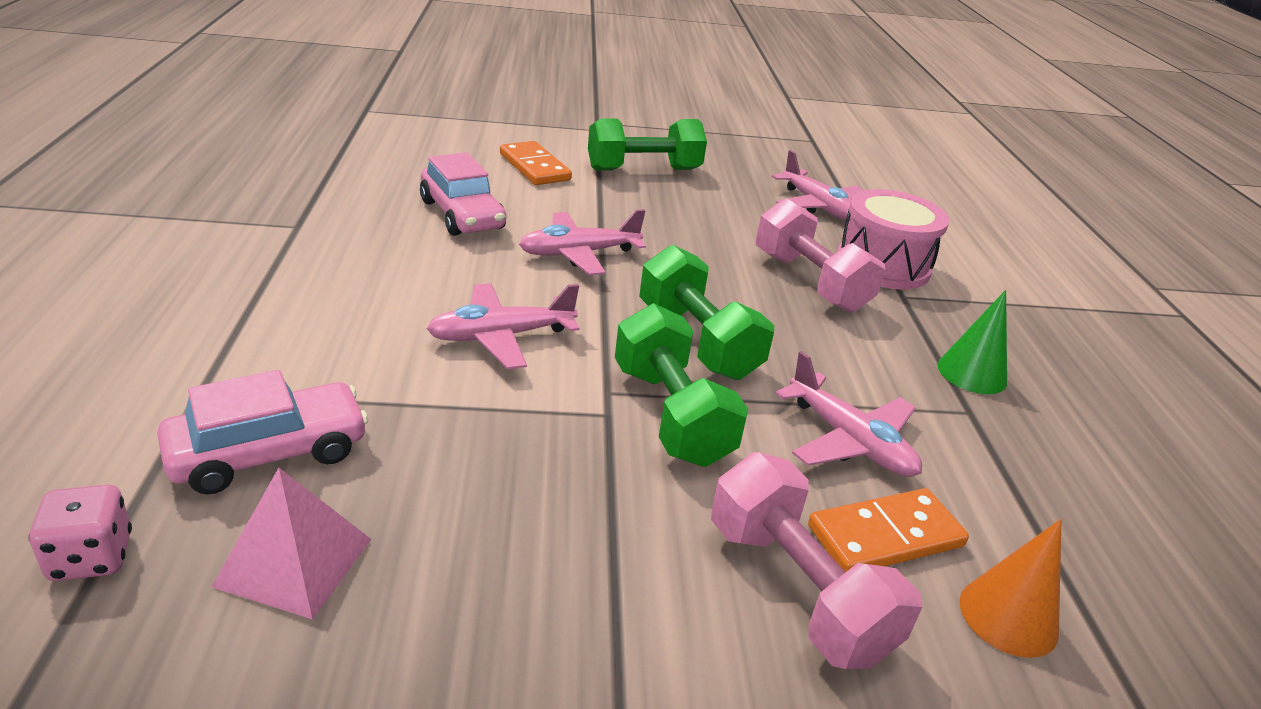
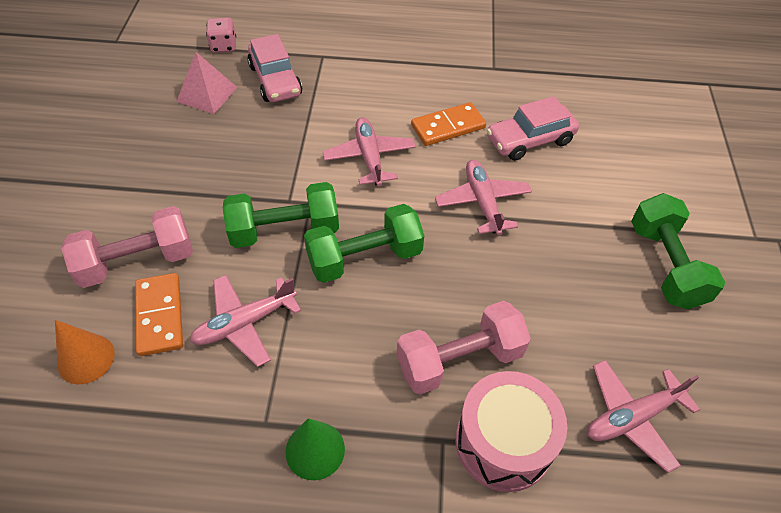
camera: 100 degrees right, 20 degrees up
orange domino [500,141,572,185] -> orange domino moved to [411,102,486,146]

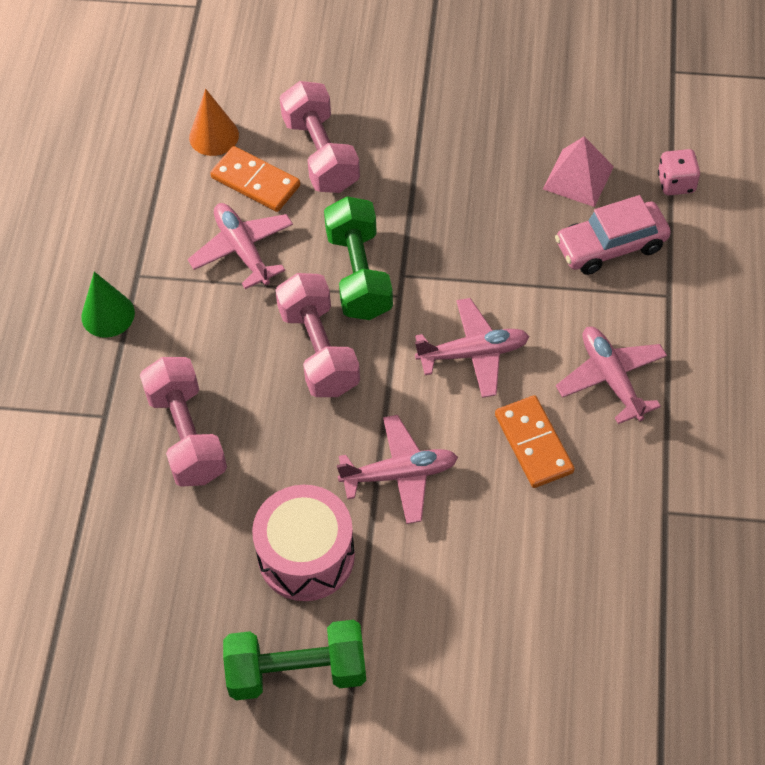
camera: 95 degrees right, 5 degrees up
orange domino [135,273,183,356] -> orange domino turned 45 degrees clockwise [210,146,300,212]
green dumbbell [304,204,424,283] -> pink dumbbell [275,273,360,397]
pink drum [456,371,567,492] -> pink drum moved to [252,485,355,601]
pink car [487,96,579,161] -> none
pink plane [587,360,700,473] -> pink plane moved to [556,327,667,424]

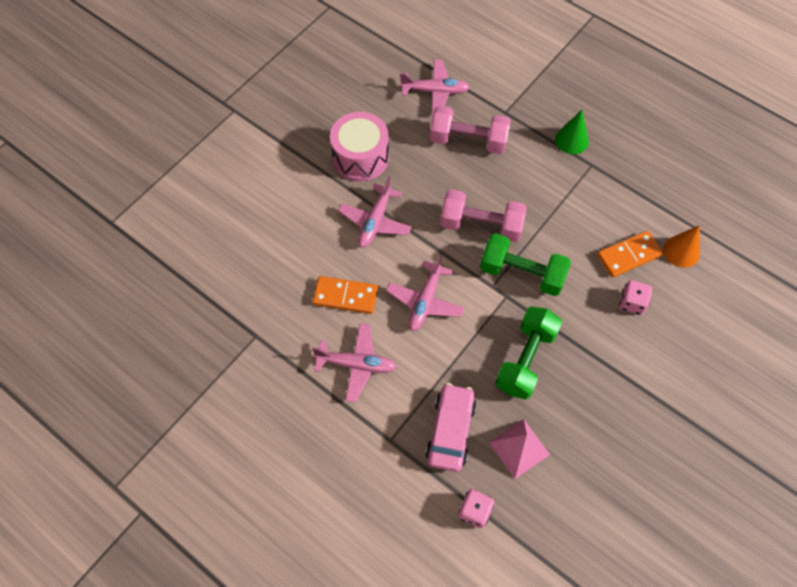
camera: 120 degrees right, 5 degrees up
pink plane [188,203,293,289] -> pink plane moved to [400,59,470,115]
green dumbbell [223,620,366,700] -> green dumbbell moved to [495,306,562,400]
pink dumbbell [280,81,360,193] -> pink dice [619,280,652,315]

